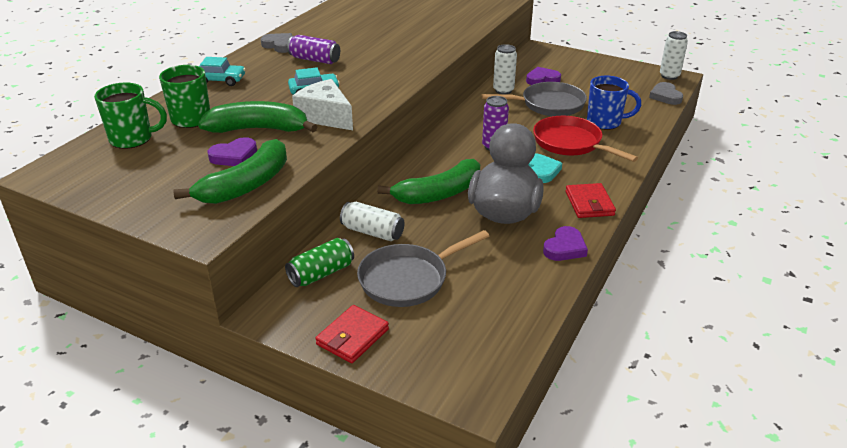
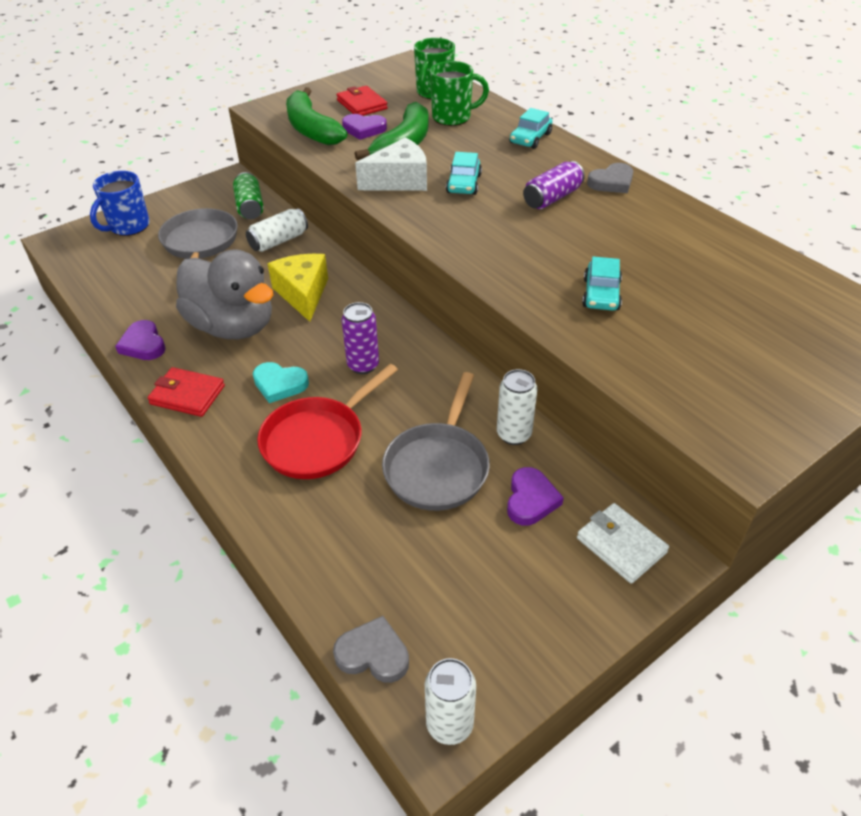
camera: 115 degrees right, 10 degrees up
purple heart [207,137,257,166] -> purple heart turned 75 degrees counterclockwise [342,114,387,140]
red wallet [315,305,389,363] -> red wallet moved to [336,86,388,116]
green banana [377,159,480,204] -> yellow cheese [268,254,328,322]
red pan [533,116,638,162] -> red pan turned 150 degrees clockwise [257,364,398,479]
blue mug [587,76,641,130] -> blue mug moved to [90,171,150,236]
none -> white wallet [577,503,669,584]
none -> turquoise car [582,257,622,311]

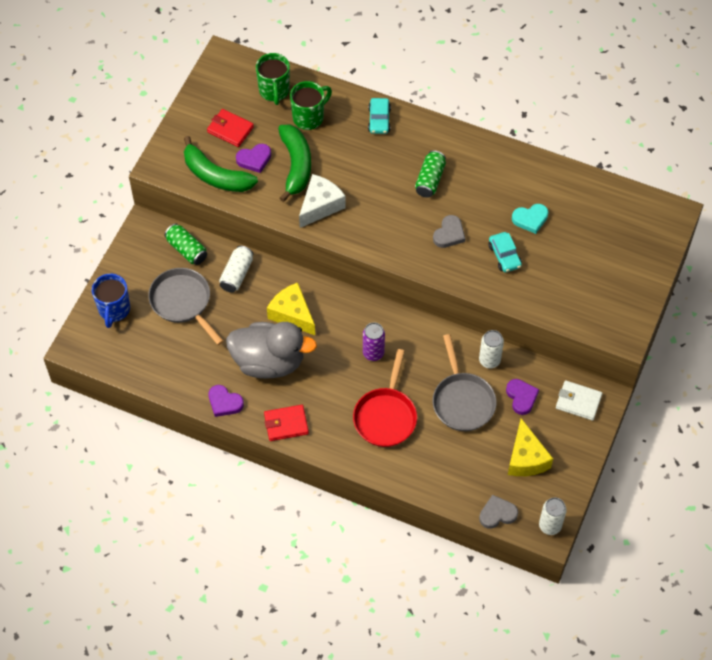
camera: 30 degrees left, 15 degrees up
turquoise heart [253,362,309,403] -> turquoise heart moved to [512,204,548,234]
turquoise car [446,152,482,195] -> none
purple can [523,161,585,209] -> green can [415,150,446,198]
grey heart [587,163,633,193] -> grey heart moved to [433,215,465,248]
none -> yellow cheese [508,418,553,476]

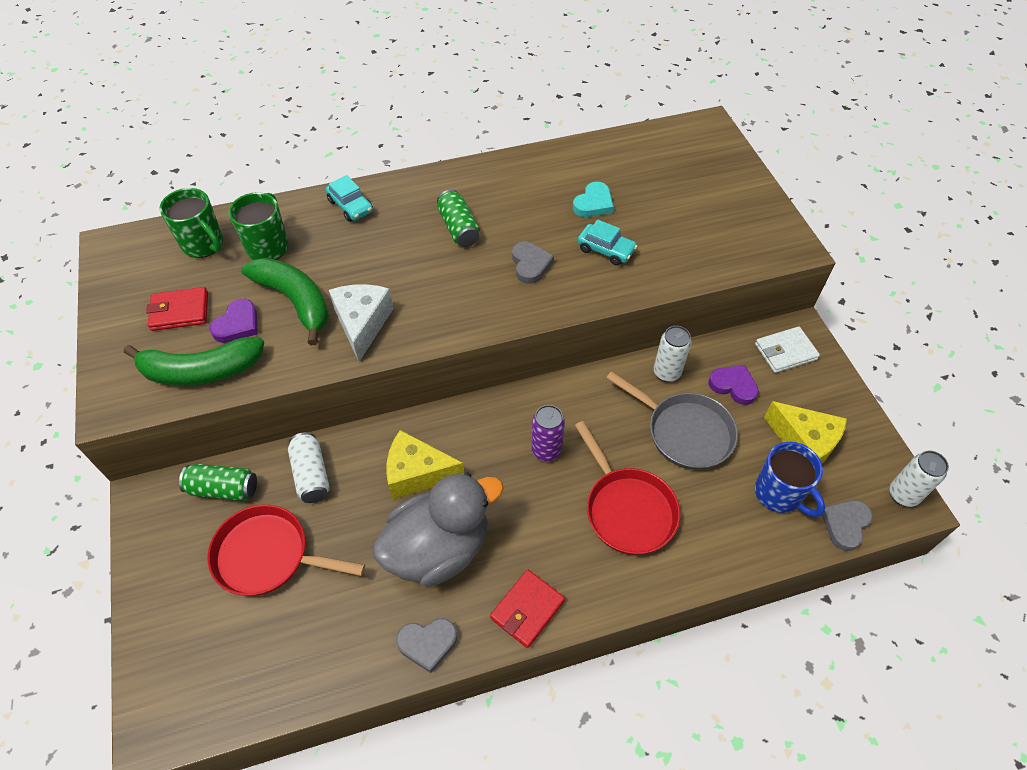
camera: 40 degrees left, 5 degrees down
blue mug [92,274,130,328] -> blue mug moved to [755,442,825,517]
grey pan [148,268,224,345] -> red pan [208,504,365,596]
purple heart [208,385,244,417] -> grey heart [396,618,457,673]

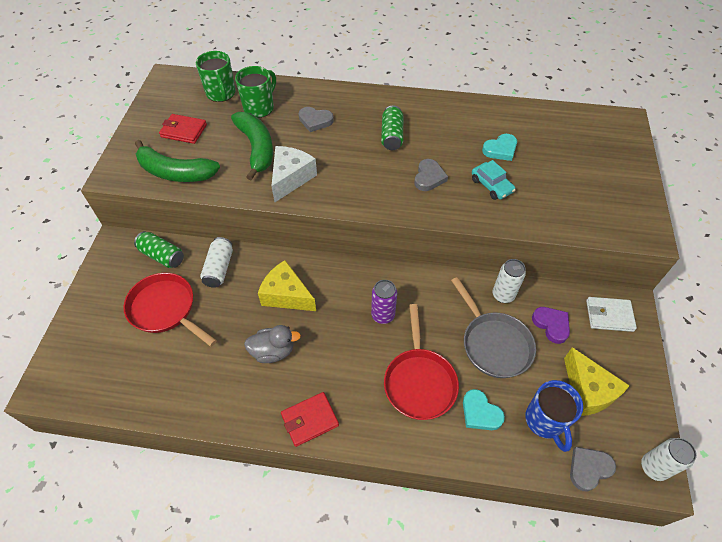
camera: 25 degrees right, 0 degrees up
purple heart [210,299,258,343] -> none
turquoise car [326,175,373,222] -> none
grey duck [372,472,504,587] -> grey duck [244,325,301,363], size x0.54
grey heart [396,618,457,673] -> grey heart moved to [299,107,334,132]
none -> turquoise heart [463,389,505,430]

